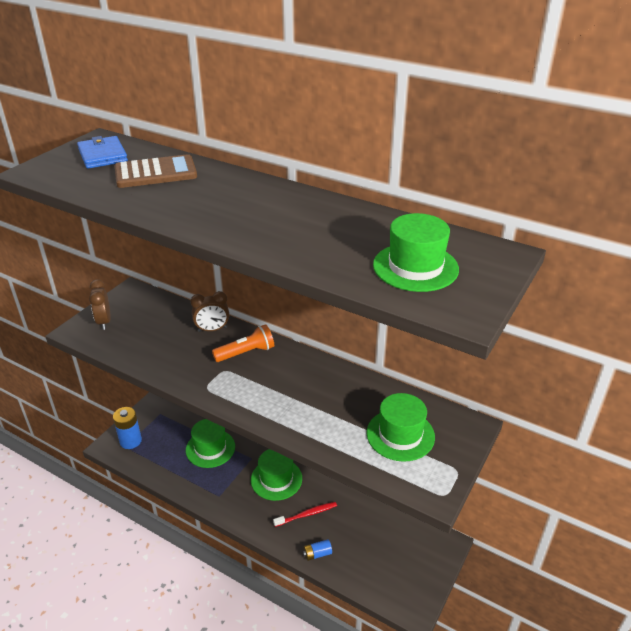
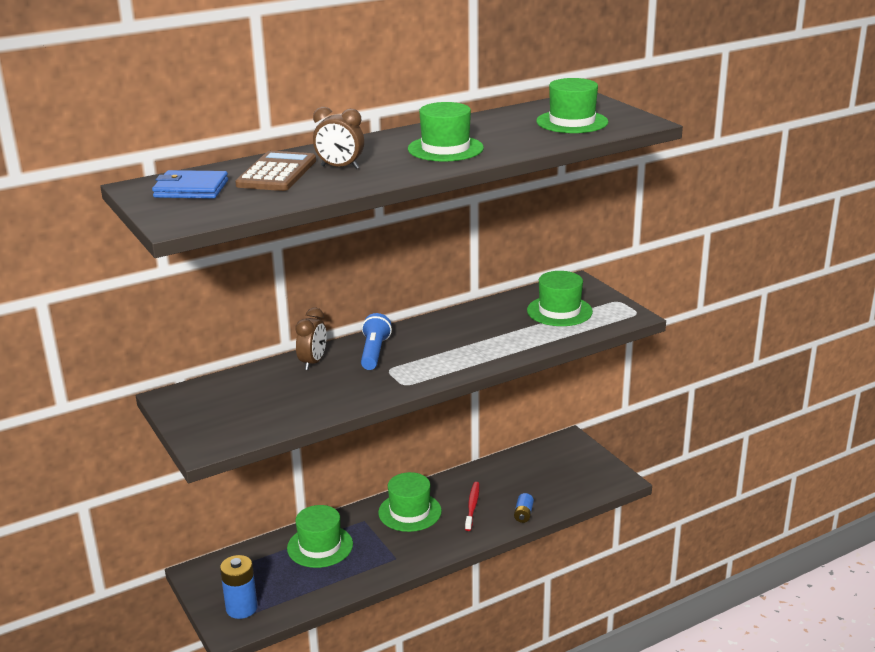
camera: 60 degrees left, 10 degrees down
brown clock [89,279,111,330] -> brown clock moved to [313,107,364,169]
orange flashlight [212,324,274,362] -> blue flashlight [361,313,392,370]
none -> green hat [408,102,484,162]

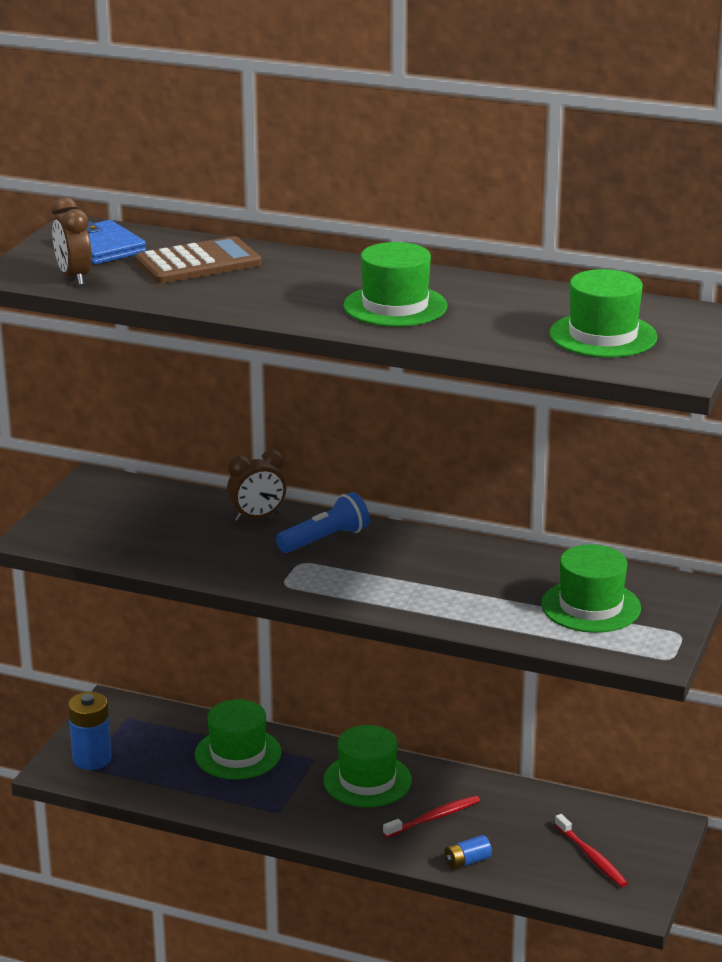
camera: 50 degrees right, 0 degrees up
brown clock [313,107,364,169] -> brown clock moved to [52,197,92,285]
none -> red toothbrush [554,814,628,887]

